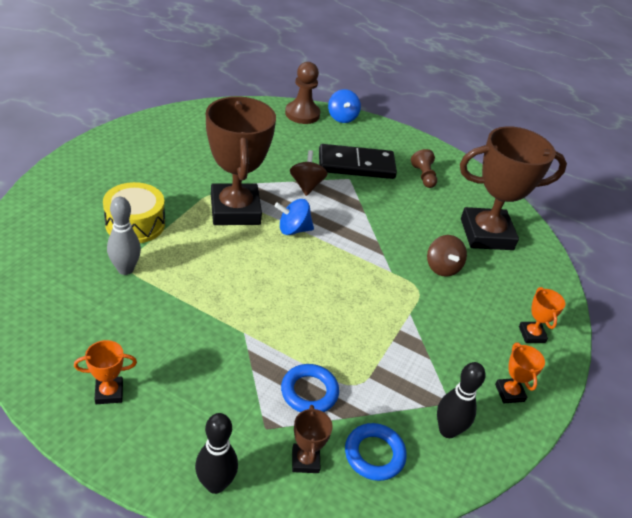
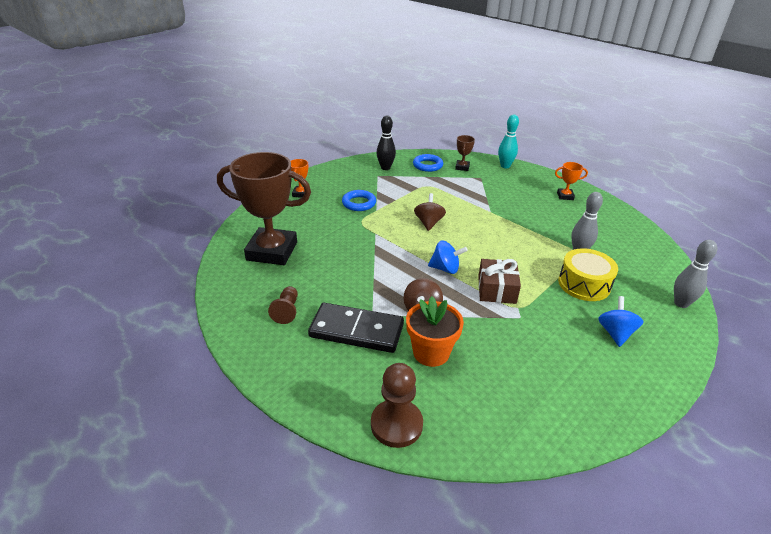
camera: 160 degrees left, 5 degrees down
black bowling pin [195,413,238,494] -> turquoise bowling pin [498,115,519,168]
brown trophy [206,96,276,225] -> brown gift [478,259,521,304]
blue ring [281,364,339,412] -> blue ring moved to [342,190,376,211]
blue spinning top [328,89,361,123] -> blue spinning top moved to [598,296,643,347]
brown spinning top [427,235,467,277] -> brown spinning top moved to [414,193,446,231]
orange trophy [495,343,545,403] -> none
none -> orange flower pot [406,296,464,367]
none -> grey bowling pin [674,240,717,308]

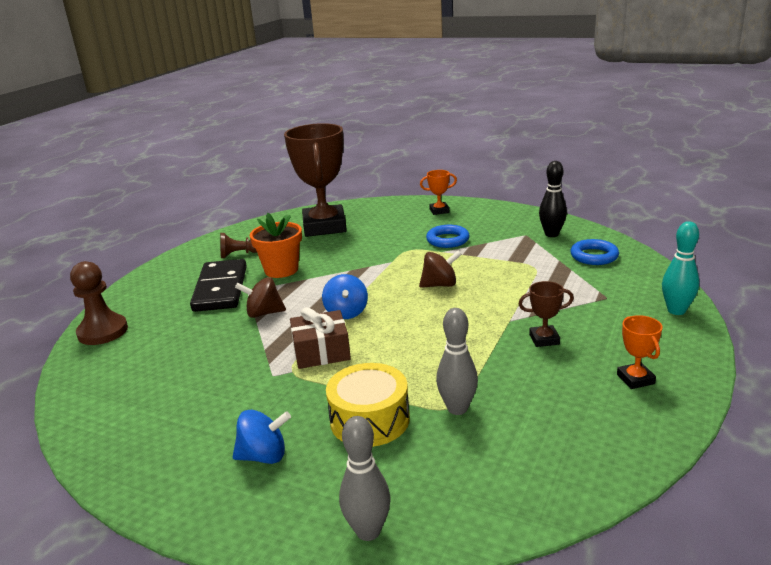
camera: 75 degrees right, 10 degrees down
orange flower pot [406,296,464,367] -> orange flower pot moved to [250,212,302,278]
brown trophy [455,135,475,171] -> brown trophy moved to [519,281,574,347]

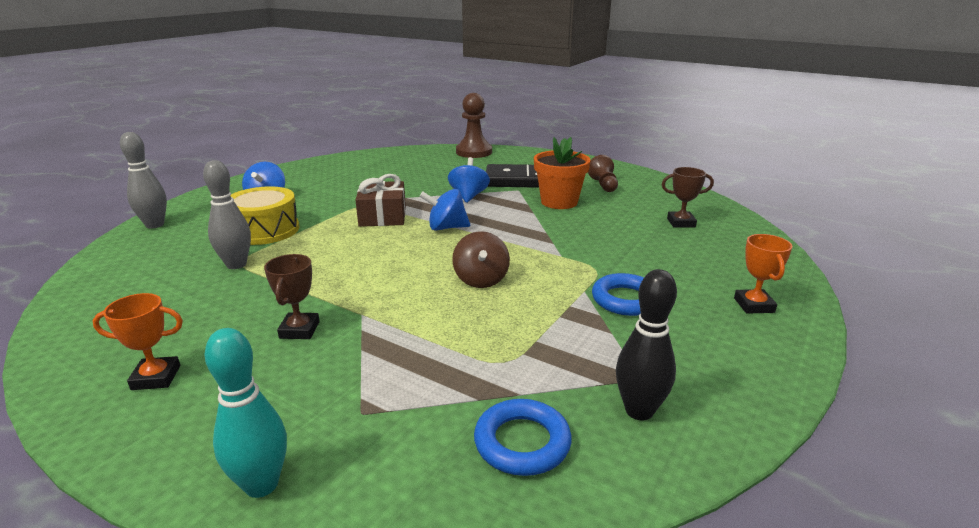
camera: 95 degrees right, 0 degrees up
brown spinning top [235,277,286,318] -> blue spinning top [448,157,490,203]
brown trophy [284,123,347,237] -> brown trophy [661,167,714,228], size x0.42

